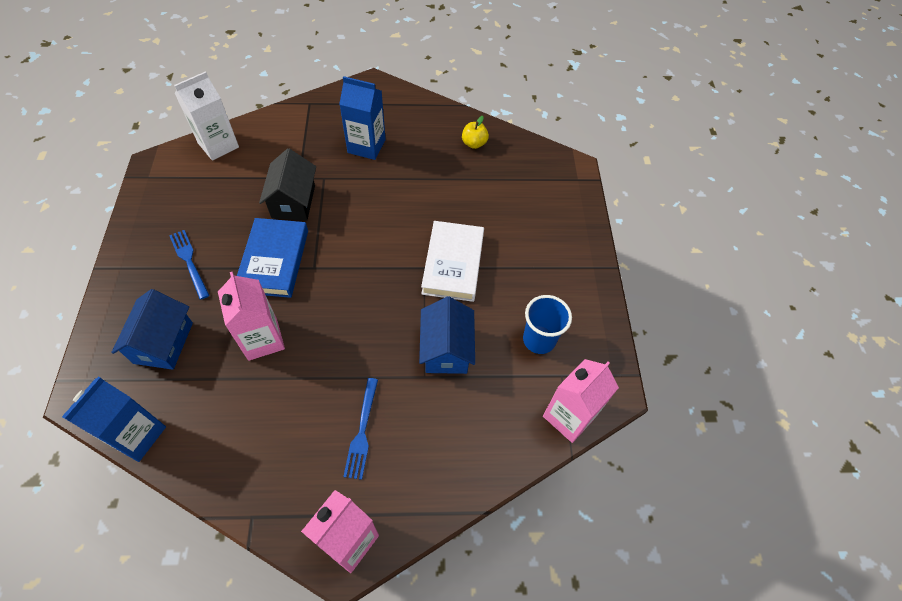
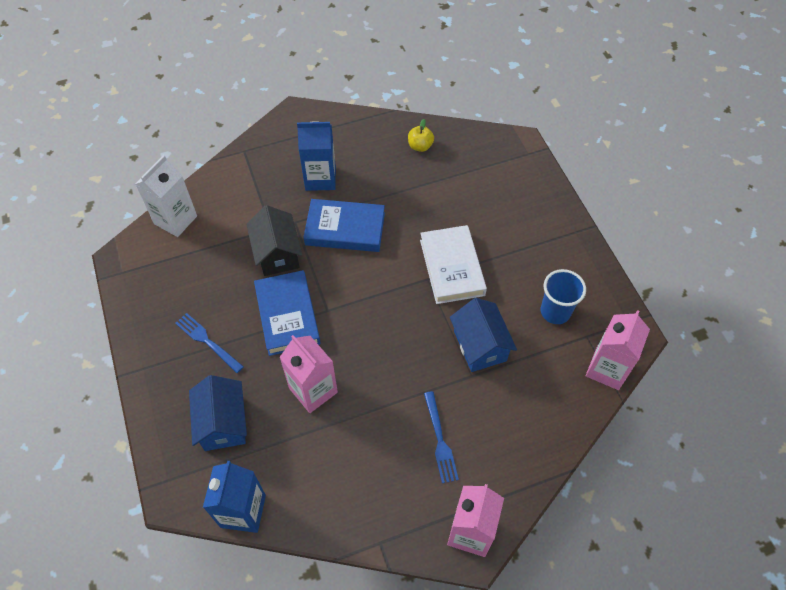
camera: 15 degrees left, 0 degrees up
none -> blue book [303,199,385,252]

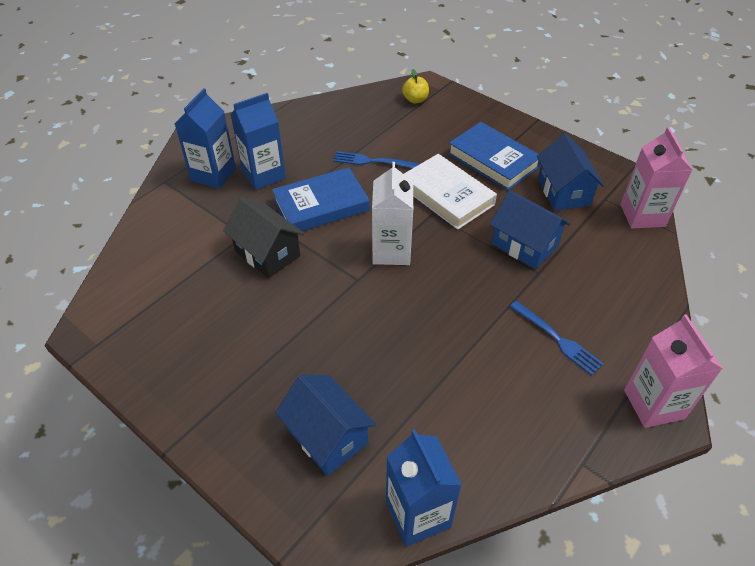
camera: 30 degrees left, 10 degrees down
white carton [135,155,197,237] -> white carton moved to [372,162,413,265]
blue fork [175,313,244,373] -> blue fork moved to [333,151,419,168]
blue book [254,270,321,356] -> blue book moved to [448,122,540,190]
pink carton [279,335,338,413] -> none
yellow apple [408,119,434,152] -> yellow apple moved to [402,69,429,103]
blue cup [541,269,586,324] -> blue house [537,133,605,211]
none -> blue carton [175,88,236,189]

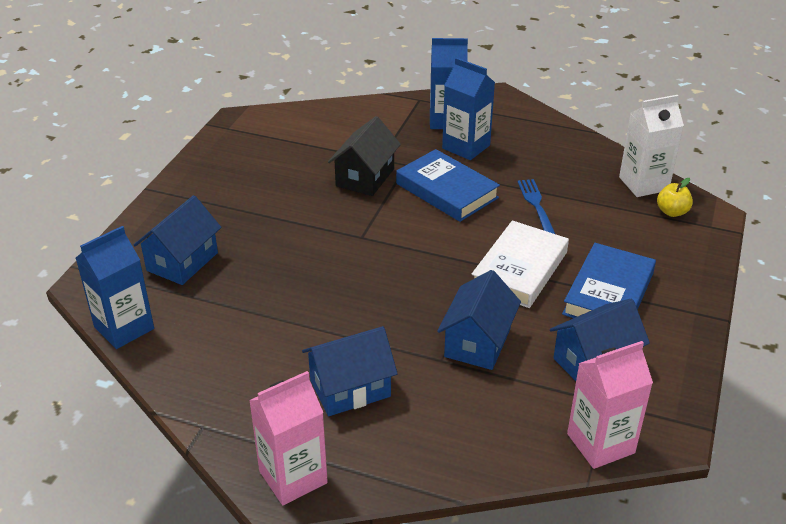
camera: 70 degrees right, 10 degrees down
white carton [372,162,413,265] -> white carton moved to [619,95,684,197]
blue fork [510,301,604,376] -> blue house [302,326,398,416]

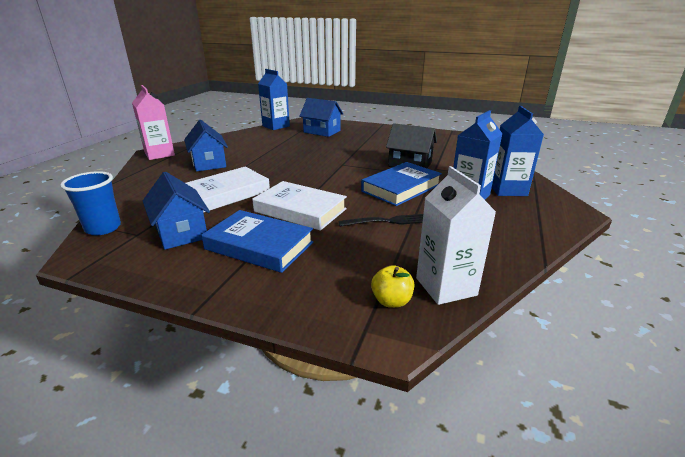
camera: 90 degrees right, 10 degrees down
blue house [437,270,521,370] -> white book [186,166,270,213]
blue fork [517,179,555,234] -> black fork [339,214,423,226]
pink carton [567,341,653,469] -> blue cup [60,171,121,235]

